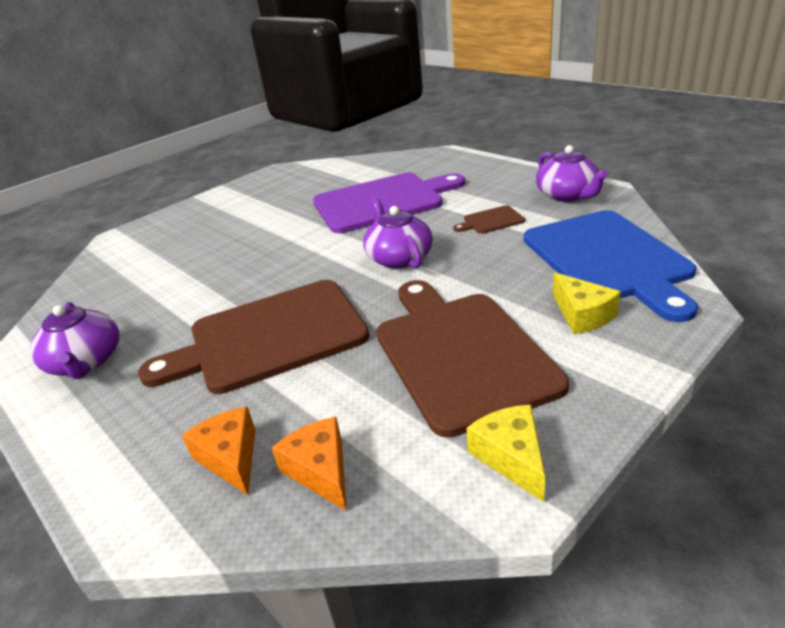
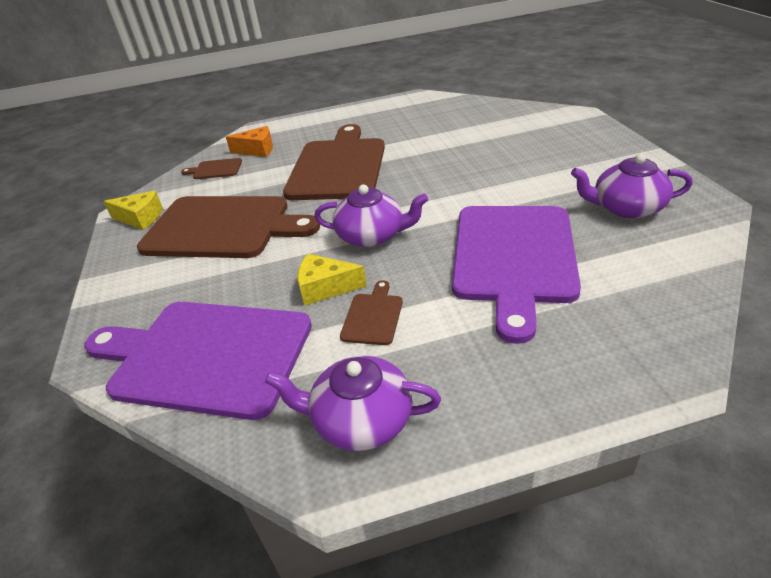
camera: 120 degrees right, 5 degrees up
purple teapot [30,302,119,379] -> purple teapot moved to [571,154,693,218]
orange cheese [272,417,347,511] -> brown cutting board [181,158,242,179]
blue cutting board [524,210,698,322] -> purple cutting board [84,302,312,420]
yellow cheese [553,273,621,334] -> yellow cheese moved to [298,254,367,306]

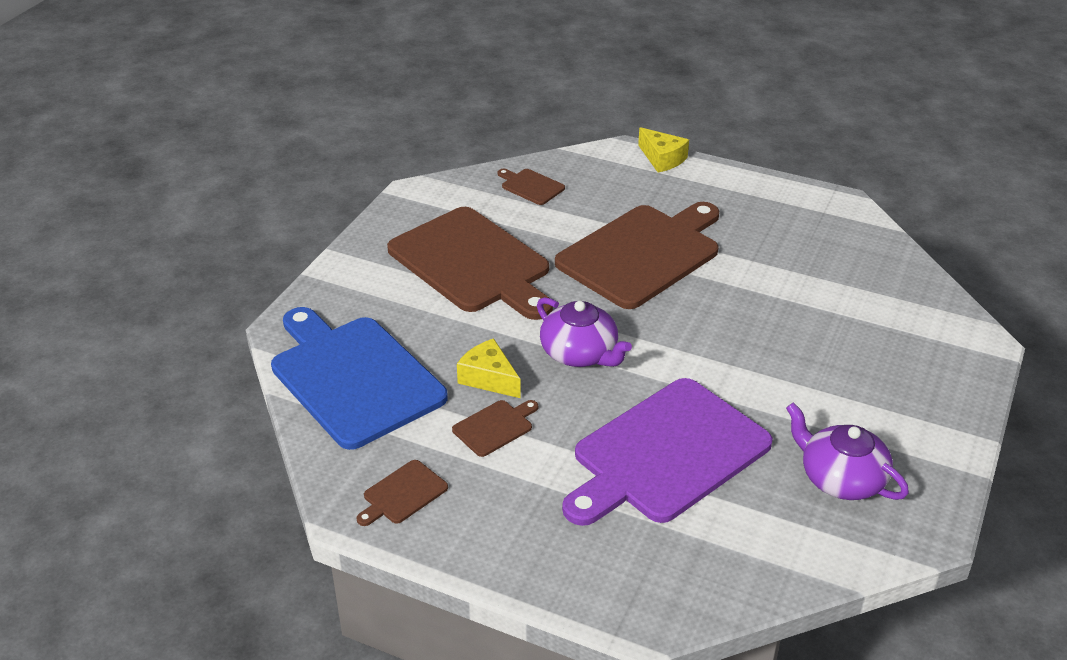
camera: 35 degrees right, 0 degrees up
purple cutting board [84,302,312,420] -> blue cutting board [271,307,448,450]
yellow cheese [103,191,163,230] -> yellow cheese moved to [638,127,689,173]
orange cheese [226,126,273,157] -> none
purple teapot [265,356,441,451] -> brown cutting board [356,460,448,526]

